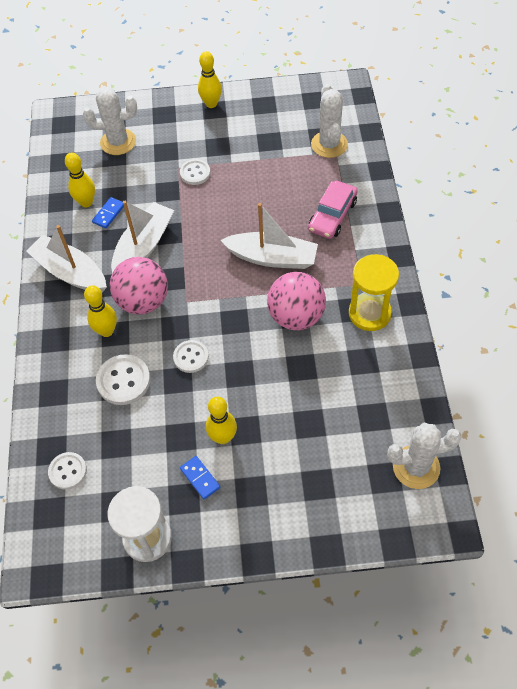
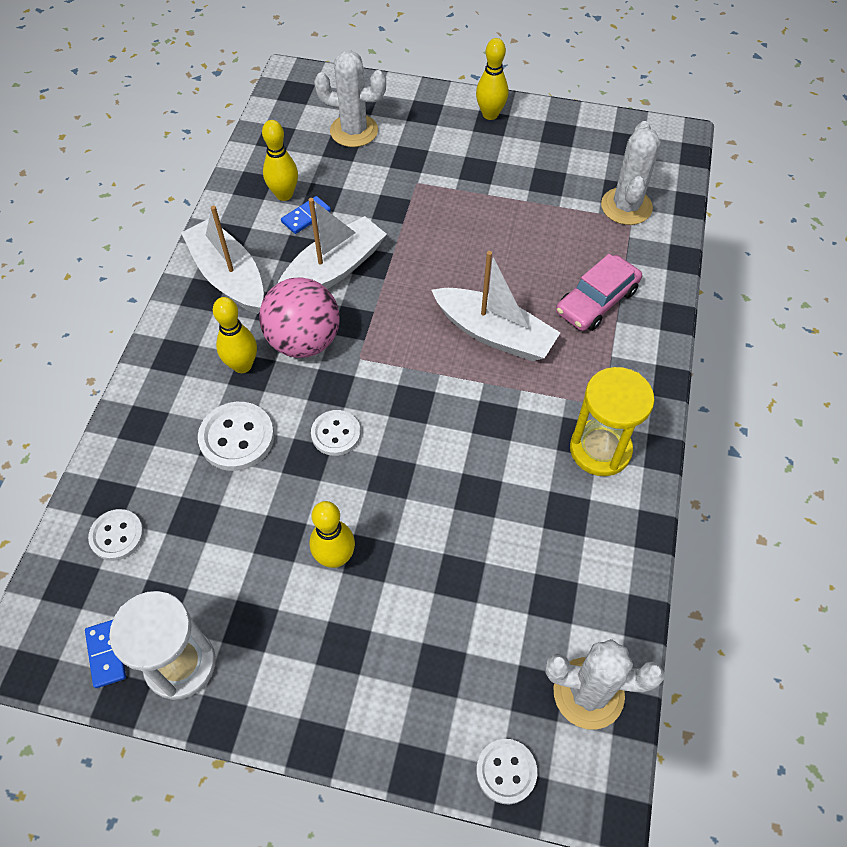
camera: 15 degrees right, 0 degrees up
white button [180,159,210,185] -> white button moved to [476,739,537,804]
blue domino [180,456,220,500] -> blue domino moved to [85,620,126,688]
pink ball [267,272,326,330] -> none

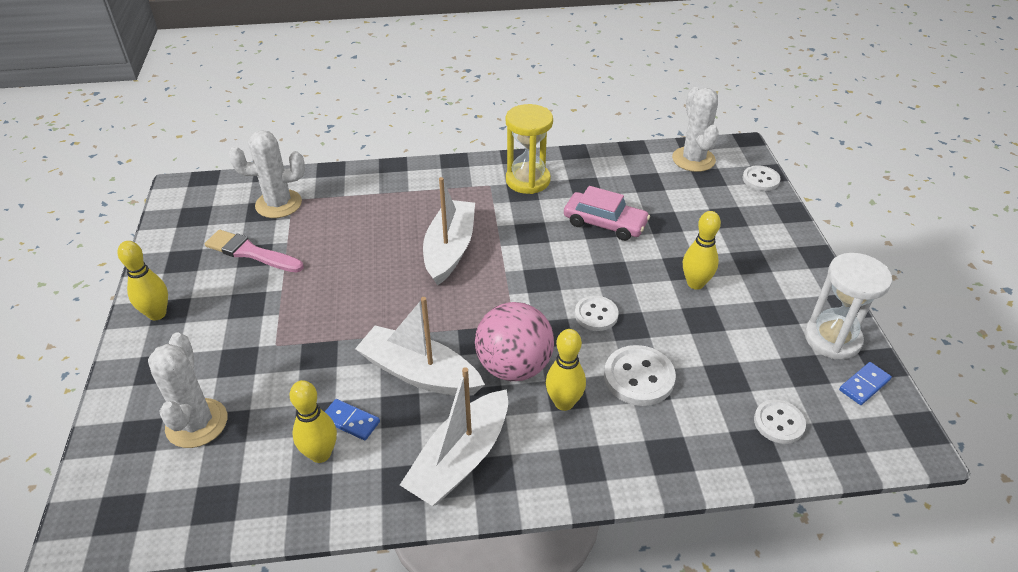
camera: 110 degrees left, 15 degrees down
pink car [556,254,642,331] -> pink car moved to [564,186,650,241]
none -> pink brush [205,230,304,273]

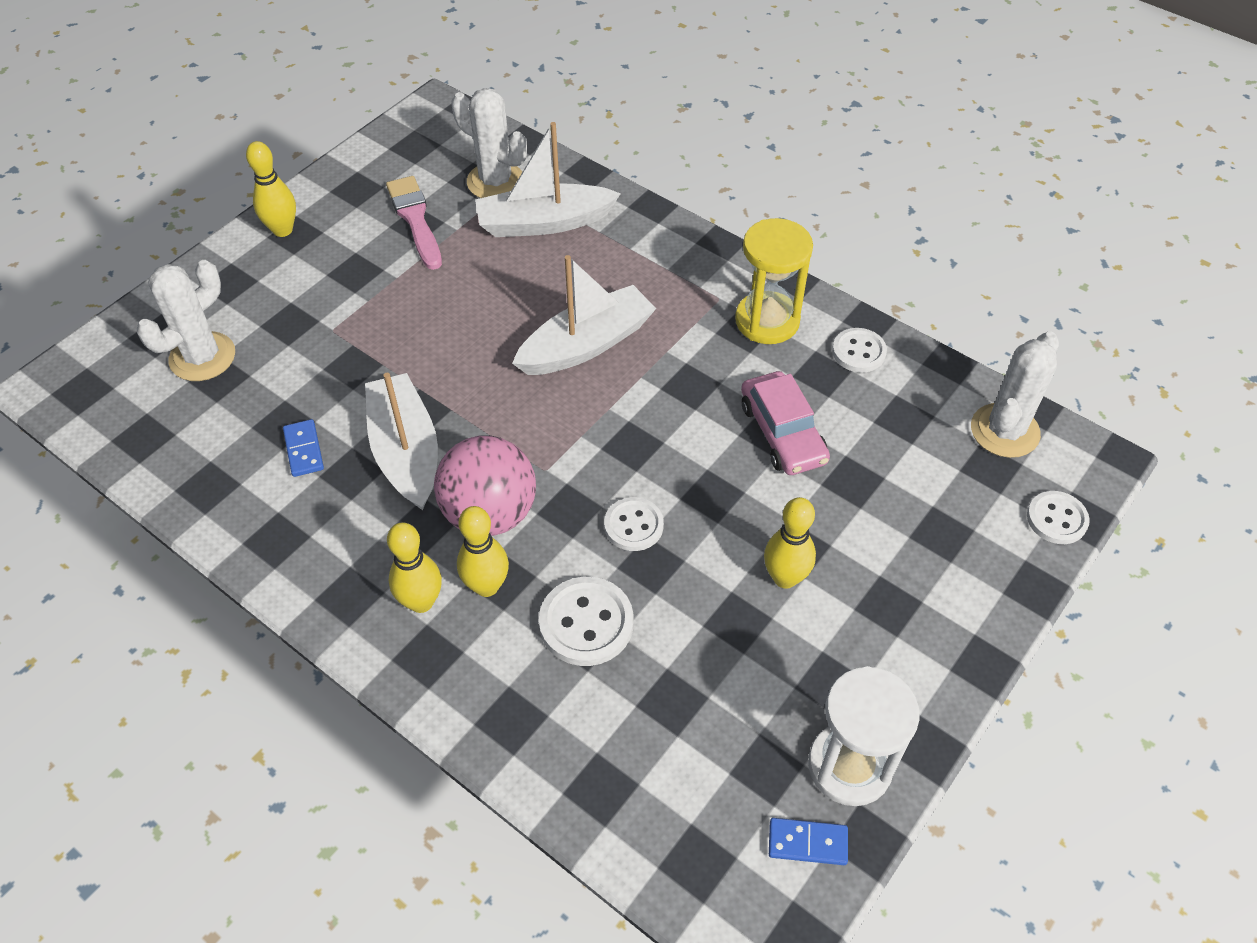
camera: 45 degrees right, 10 degrees up
yellow bowling pin [290,380,337,463] -> yellow bowling pin moved to [387,522,442,613]
white boat [400,367,508,506] -> white boat moved to [475,122,621,237]
white button [754,400,806,444] -> white button moved to [832,328,887,373]

